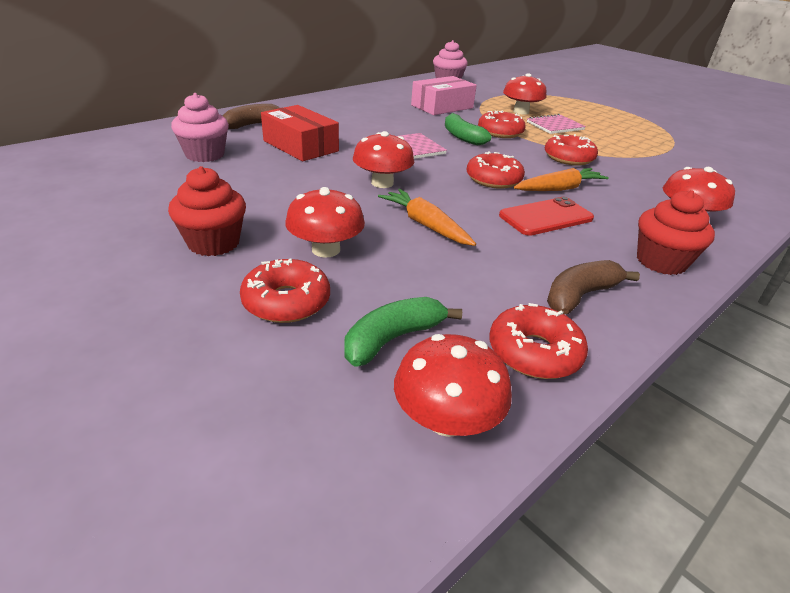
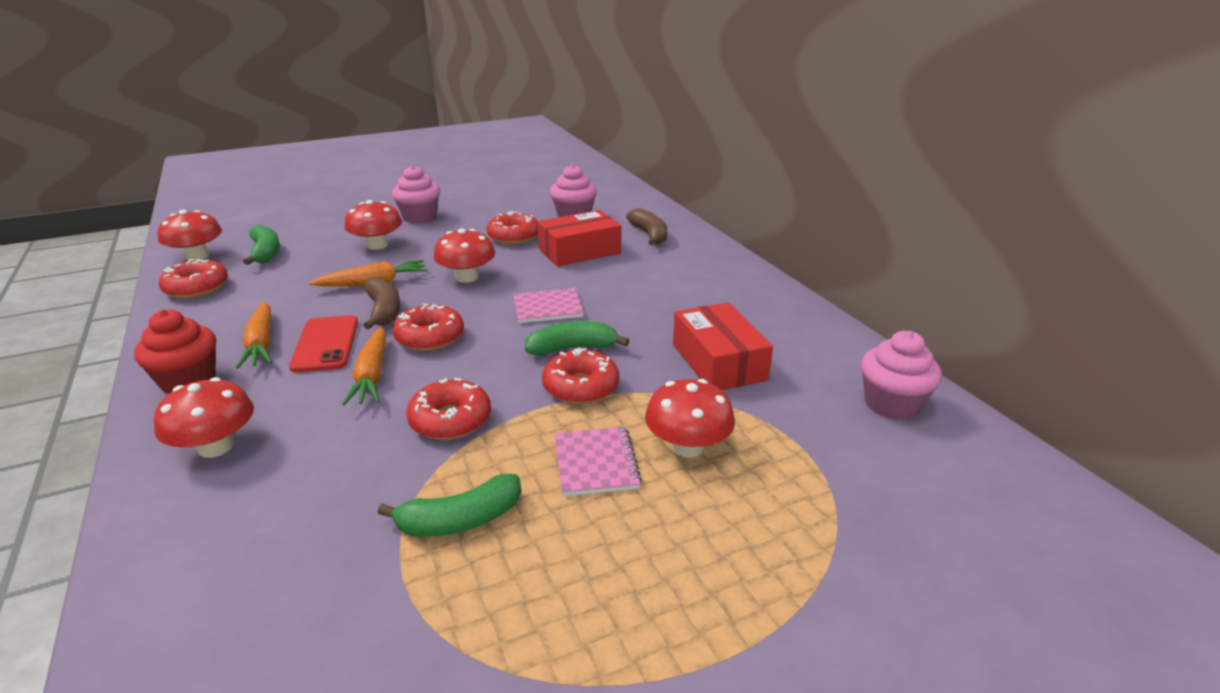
camera: 110 degrees right, 5 degrees down
red cupcake [168,166,246,256] -> pink cupcake [392,165,440,223]
red donut [240,259,330,323] -> red donut moved to [487,211,538,244]
pink box [411,76,477,115] -> red box [673,302,773,390]
brown banana [547,260,640,314] -> brown banana moved to [363,277,401,329]
none -> orange carrot [236,301,272,369]
none -> green banana [378,474,521,537]

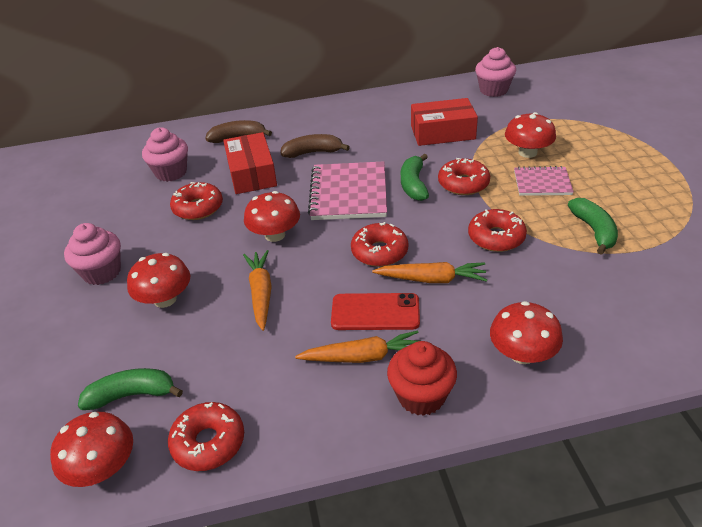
camera: 75 degrees left, 10 degrees up
brown banana [363,277,401,329] -> brown banana moved to [281,134,350,158]
pink notebook [513,287,584,323] -> pink notebook [308,161,387,220], size x1.69

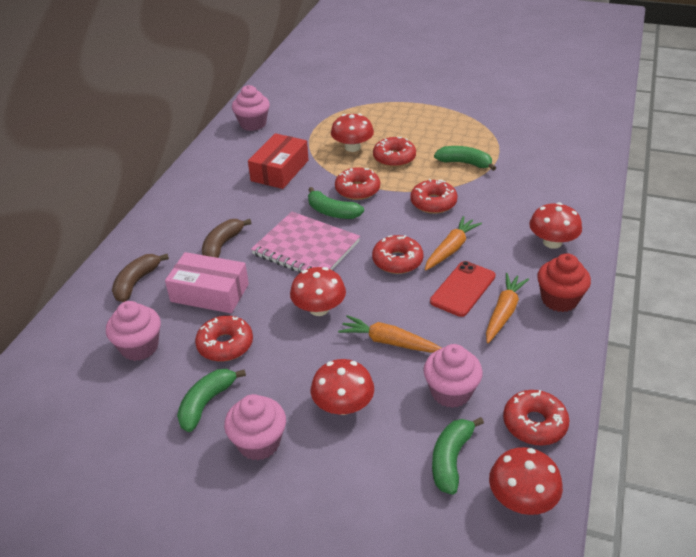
camera: 60 degrees left, 0 degrees up
red box [223,132,277,194] -> pink box [165,252,249,313]
pink notebook [514,166,574,196] -> red donut [373,137,416,167]
none -> green banana [177,369,246,432]
none -> pink cupcake [424,344,483,408]

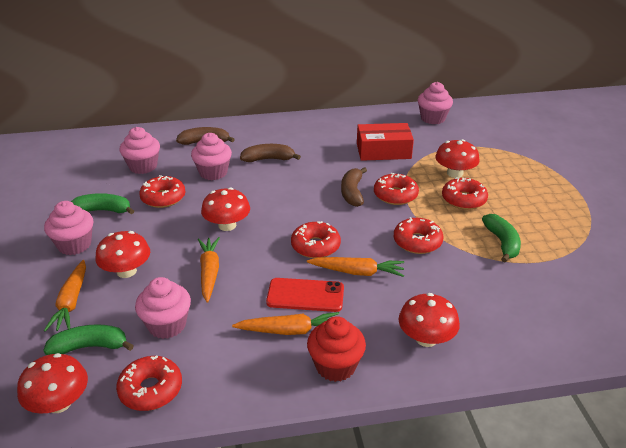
camera: 60 degrees right, 5 degrees down
pink box [165,252,249,313] -> pink cupcake [191,133,232,180]
pink notebook [251,212,360,273] -> none
green banana [308,187,364,219] -> brown banana [341,167,367,207]
none -> orange carrot [44,260,86,332]

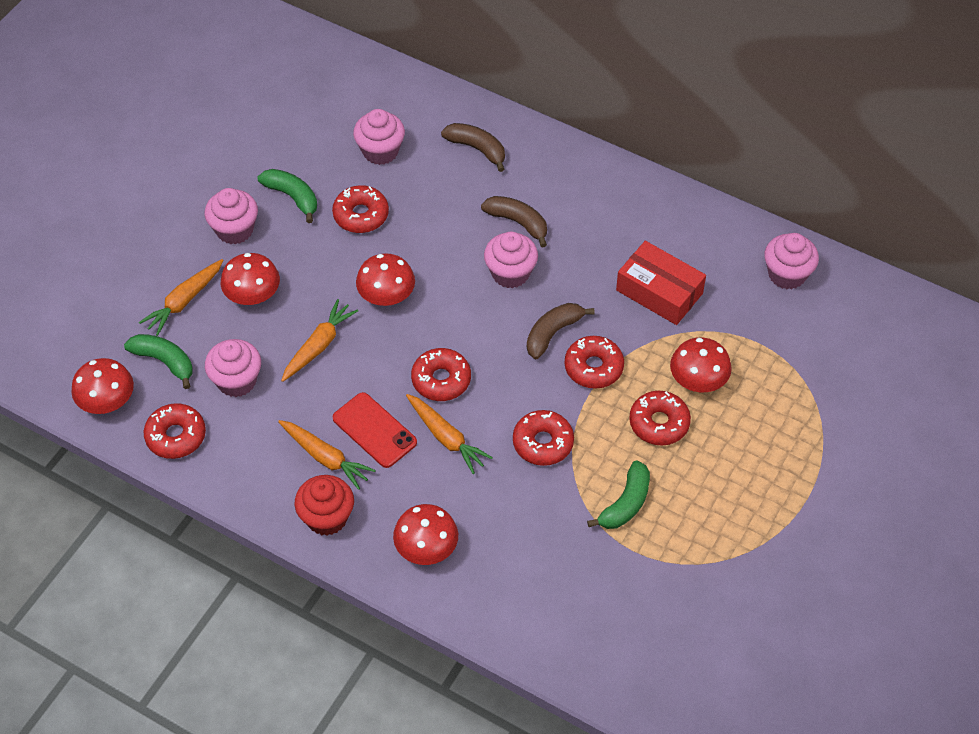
camera: 40 degrees right, 20 degrees up
pink cupcake [191,133,232,180] -> pink cupcake moved to [484,231,538,288]

